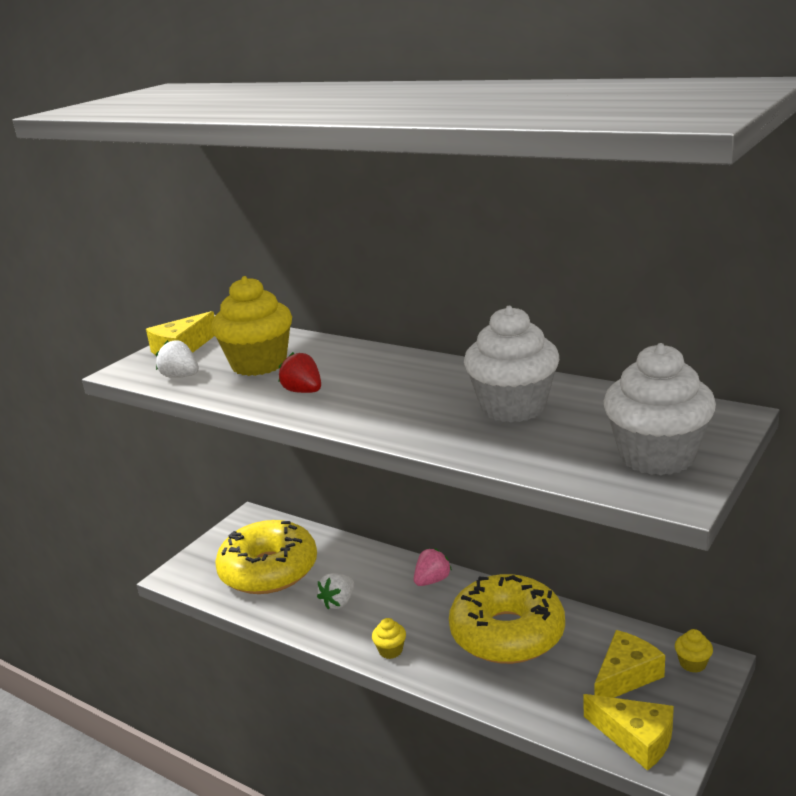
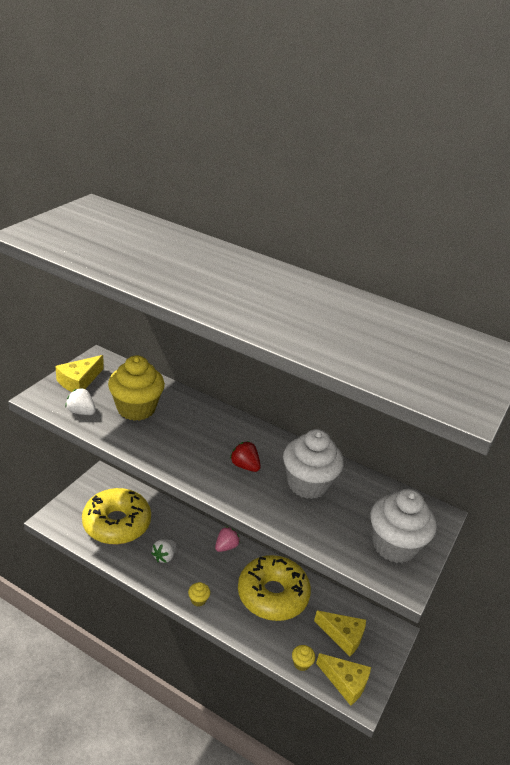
camera: 10 degrees left, 10 degrees up
red strawberry [279,352,321,393] -> red strawberry moved to [230,441,261,472]
yellow cheese [595,630,665,698] -> yellow cheese turned 75 degrees clockwise [314,611,366,656]
yellow cupcake [675,629,713,673] -> yellow cupcake moved to [292,645,315,671]

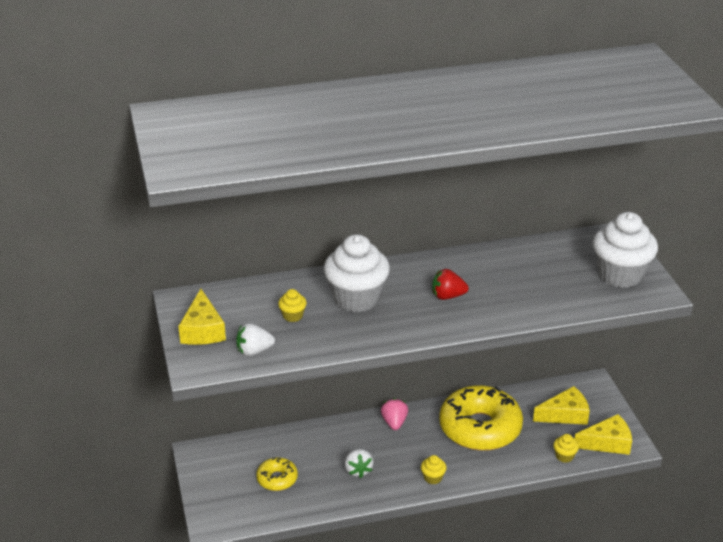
camera: 40 degrees left, 0 degrees up
yellow donut [82,488,151,544] -> yellow donut [256,457,298,491], size x0.47
yellow cupcake [108,355,165,421] -> yellow cupcake [278,289,307,322], size x0.42
white cupcake [283,429,344,499] -> white cupcake moved to [324,234,390,312]

